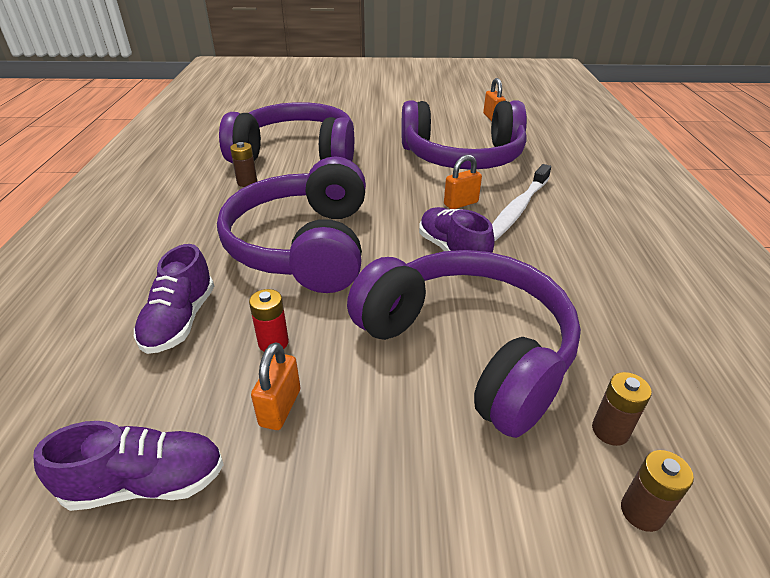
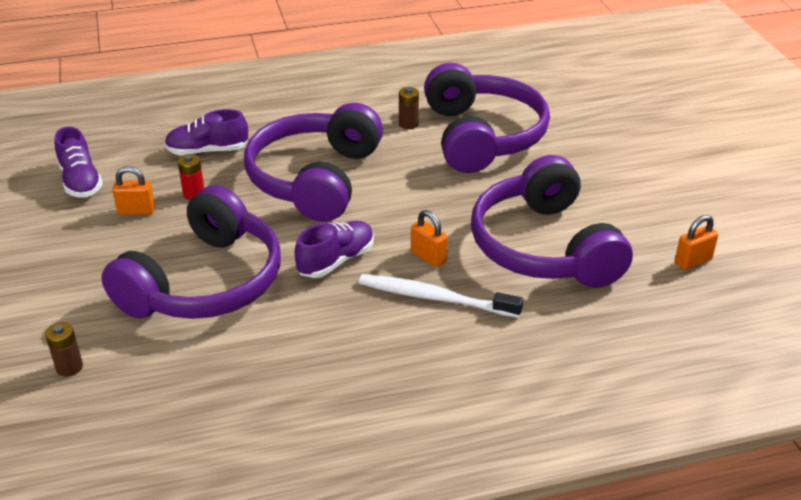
camera: 75 degrees right, 0 degrees up
purple headphones [217,156,366,293] -> purple headphones turned 60 degrees counterclockwise [244,103,383,222]
brown battery [592,372,652,446] -> none

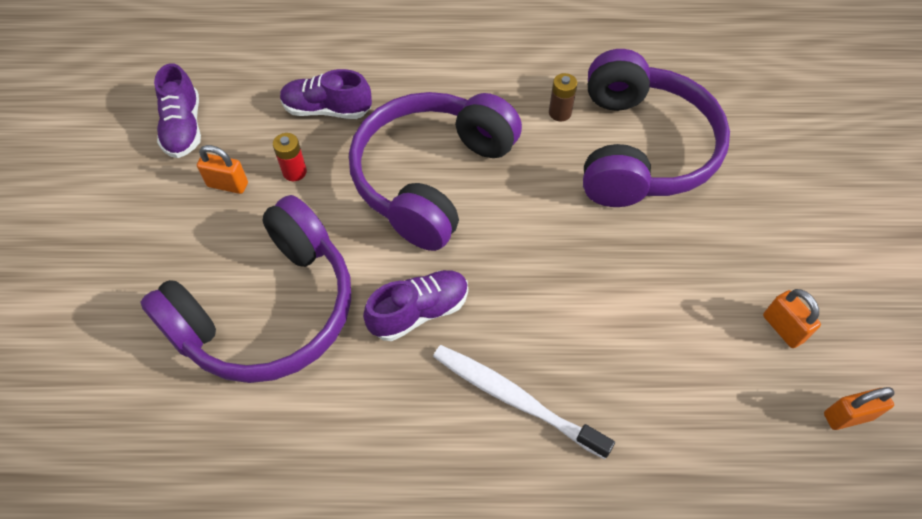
camera: 15 degrees right, 20 degrees up
brown battery [45,322,83,377] -> none
orange padlock [411,210,448,267] -> orange padlock moved to [763,289,821,348]
purple headphones [471,155,633,288] -> none

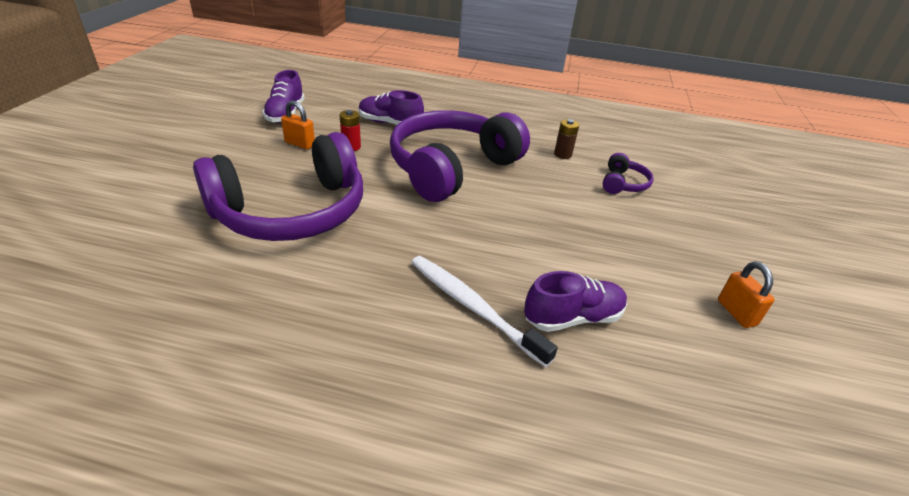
camera: 10 degrees right, 20 degrees down
purple shoe [363,270,468,341] -> purple shoe moved to [524,271,627,332]
purple headphones [583,49,730,207] -> purple headphones [603,153,654,194], size x0.41
orange padlock [824,387,895,430] -> none

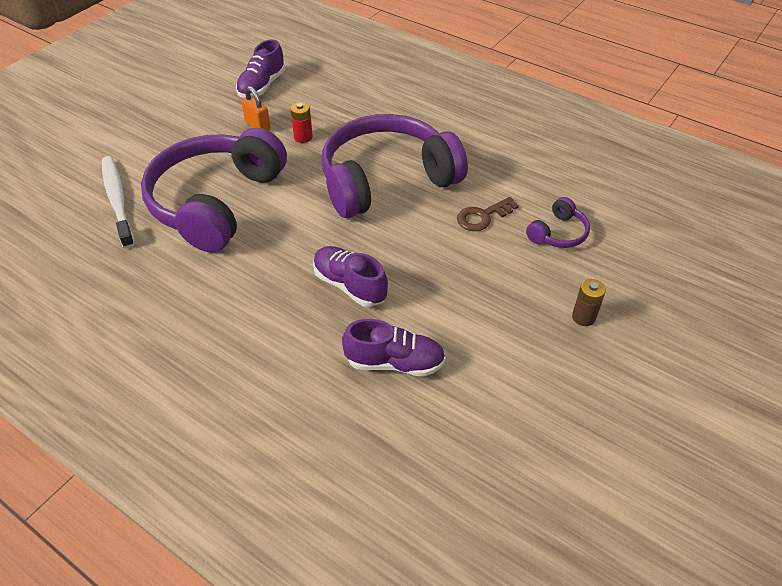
camera: 25 degrees right, 10 degrees up
purple headphones [193,132,363,241] -> purple headphones turned 120 degrees clockwise [141,128,287,252]
purple shoe [359,90,424,125] -> purple shoe moved to [313,246,388,307]
white toothbrush [411,256,558,367] -> white toothbrush moved to [102,156,134,249]
brown battery [554,119,579,159] -> brown battery moved to [572,279,606,326]
orange padlock [718,261,775,328] -> none
none -> brown key [457,197,519,231]

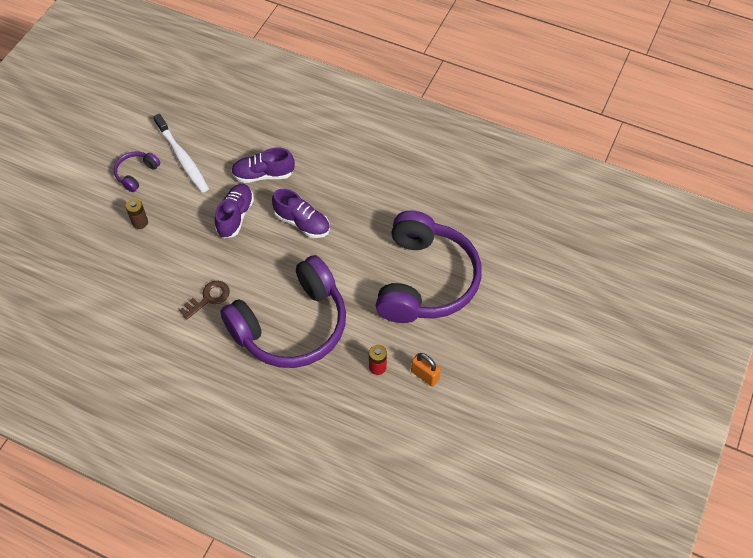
camera: 170 degrees right, 10 degrees up
white toothbrush [102,156,134,249] -> white toothbrush moved to [154,114,209,193]
purple shoe [236,39,285,98] -> purple shoe moved to [215,184,254,238]
purple headphones [526,197,590,248] -> purple headphones moved to [114,151,160,192]

